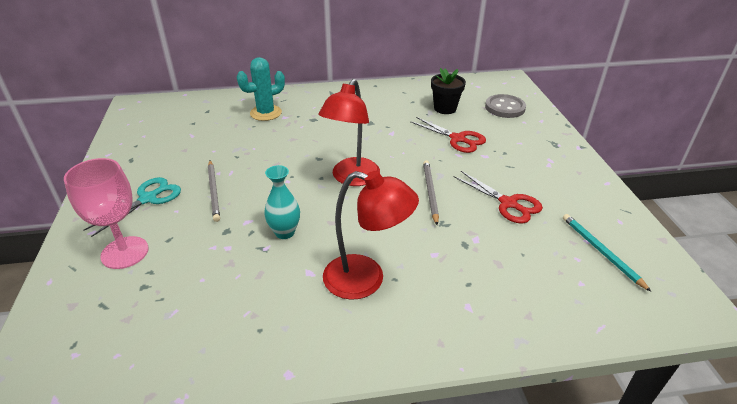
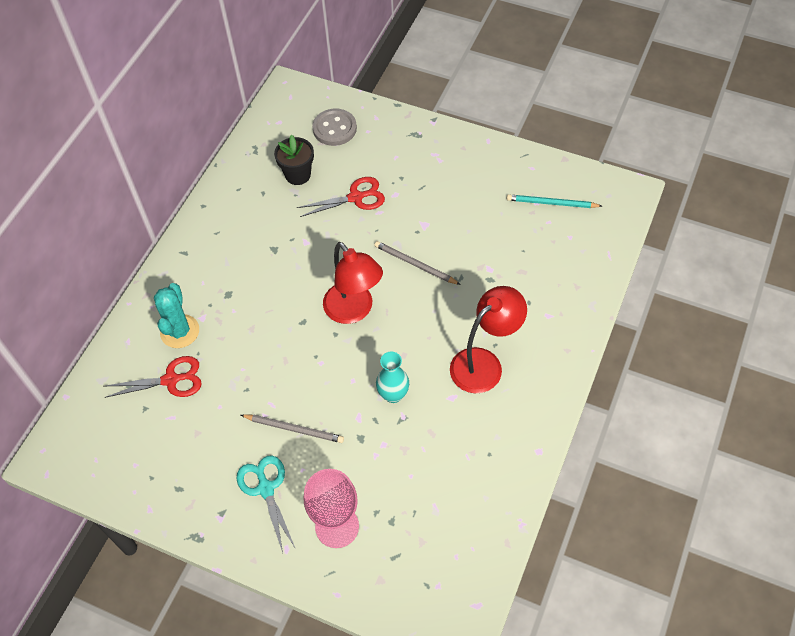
camera: 55 degrees left, 20 degrees up
red scissors [454,171,543,223] -> red scissors moved to [104,356,202,398]

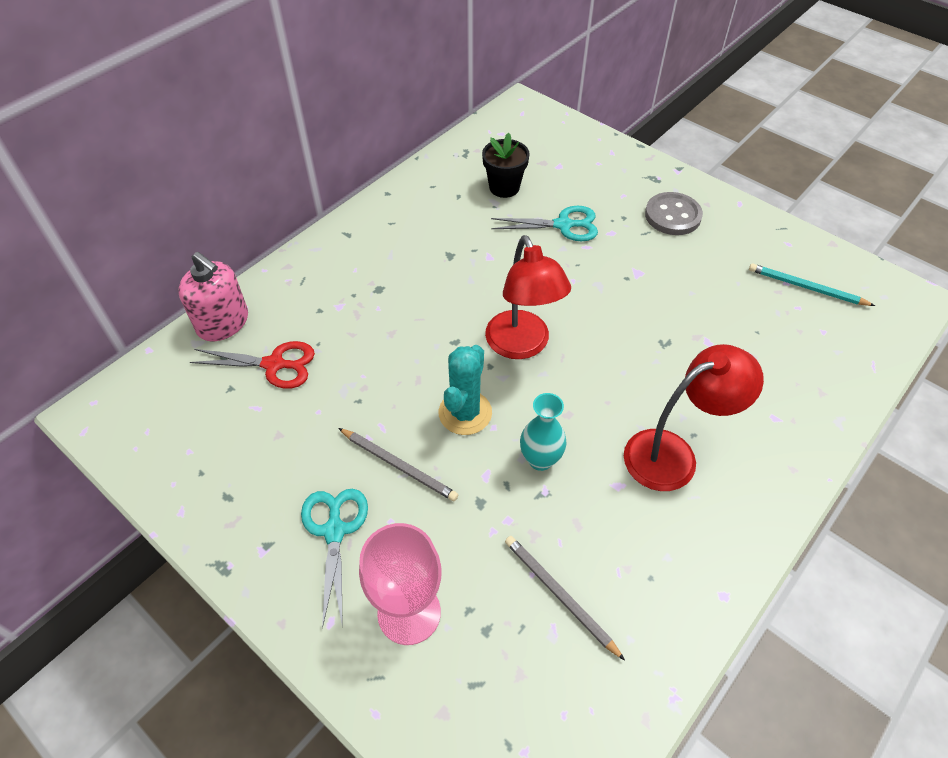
camera: 15 degrees right, 5 degrees down
turquoise cactus [154,283,199,348] -> turquoise cactus moved to [439,345,492,435]
red scissors [297,177,385,217] -> turquoise scissors [491,206,598,241]
grey button [312,109,357,146] -> grey button moved to [645,192,703,235]
grey pencil [374,241,461,285] -> grey pencil moved to [505,536,625,661]
none -> pink soap dispenser [178,252,248,341]

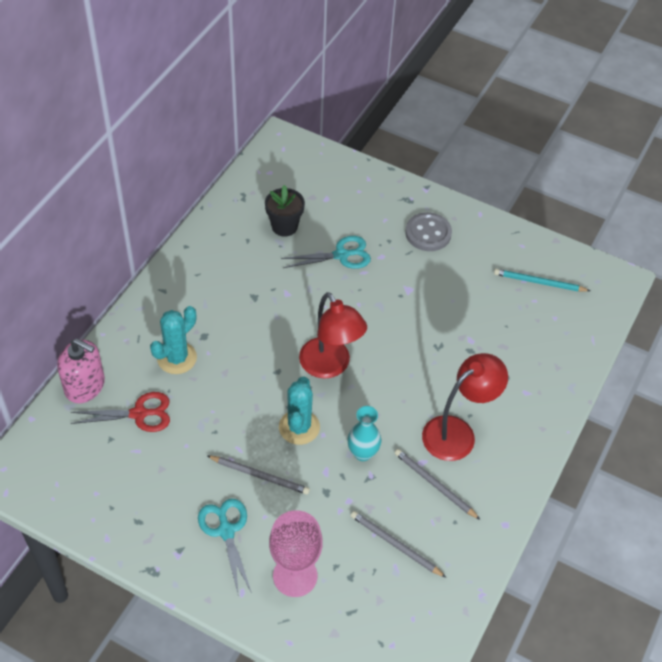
camera: 15 degrees left, 0 degrees up
none -> turquoise cactus [150,306,197,374]
none -> grey pencil [394,449,480,520]

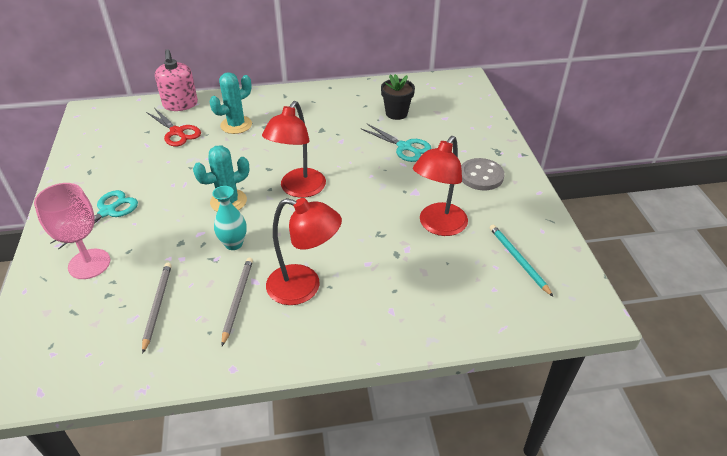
camera: 55 degrees right, 10 degrees down
turquoise cactus [150,306,197,374] -> turquoise cactus turned 45 degrees counterclockwise [210,72,252,134]
grey pencil [208,456,310,495] -> none
none -> red lamp [413,136,468,236]

